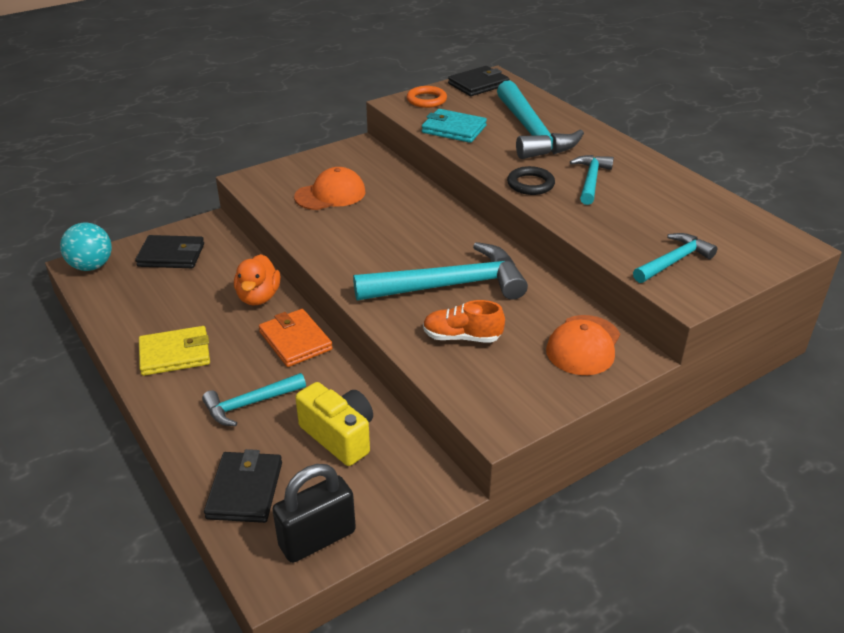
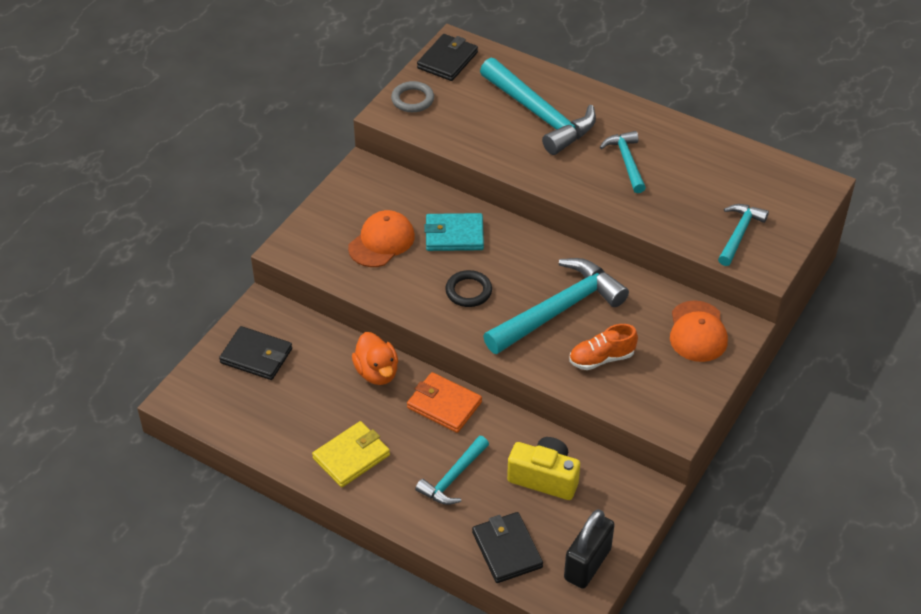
camera: 25 degrees left, 10 degrees up
turquoise ball [60,222,112,271] -> none
black wallet [135,235,204,268] -> black wallet turned 45 degrees clockwise [219,326,292,380]
orange ring [407,86,447,108] -> grey ring [391,81,434,112]
turquoise wallet [422,109,487,143] -> turquoise wallet moved to [424,213,484,251]
black ring [507,166,555,195] -> black ring moved to [445,270,492,307]

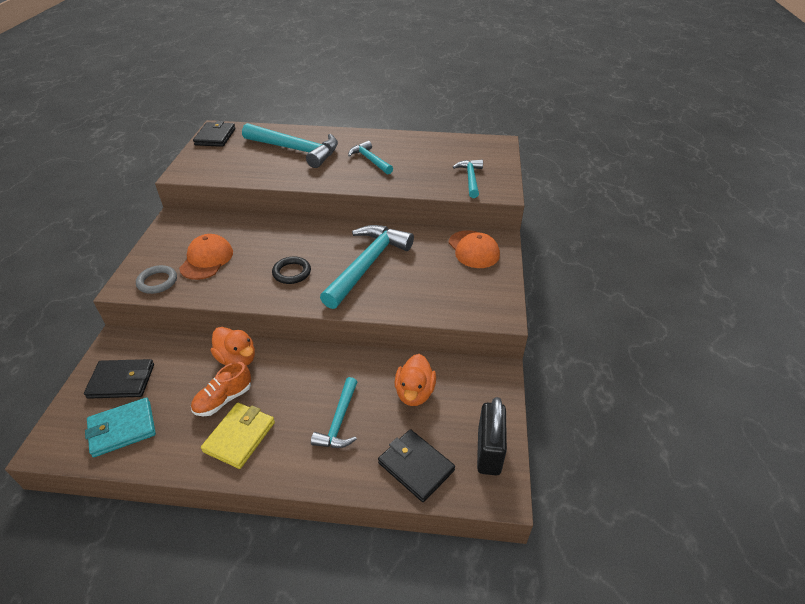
camera: 25 degrees left, 5 degrees down
grey ring [391,81,434,112] -> grey ring moved to [136,265,177,294]
orange wallet [407,372,482,433] -> none
turquoise wallet [424,213,484,251] -> turquoise wallet moved to [85,397,156,457]
yellow camera [507,437,580,500] -> orange duck [394,354,436,406]
orange shoe [569,324,638,370] -> orange shoe moved to [191,362,251,417]

